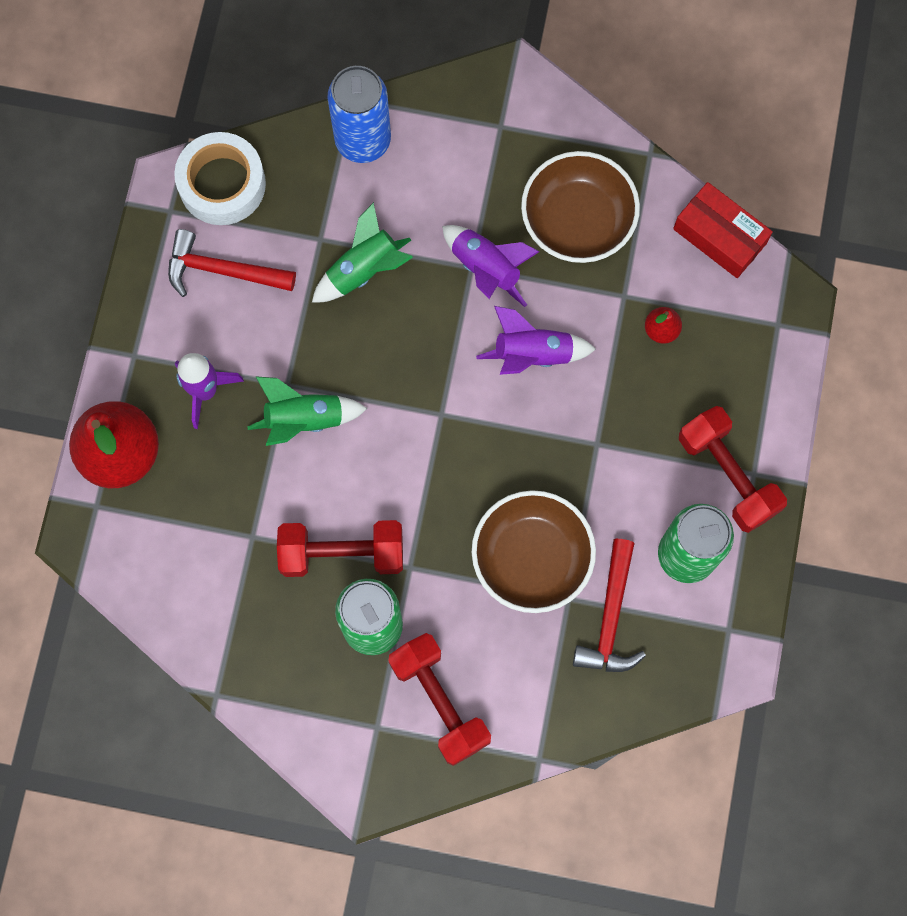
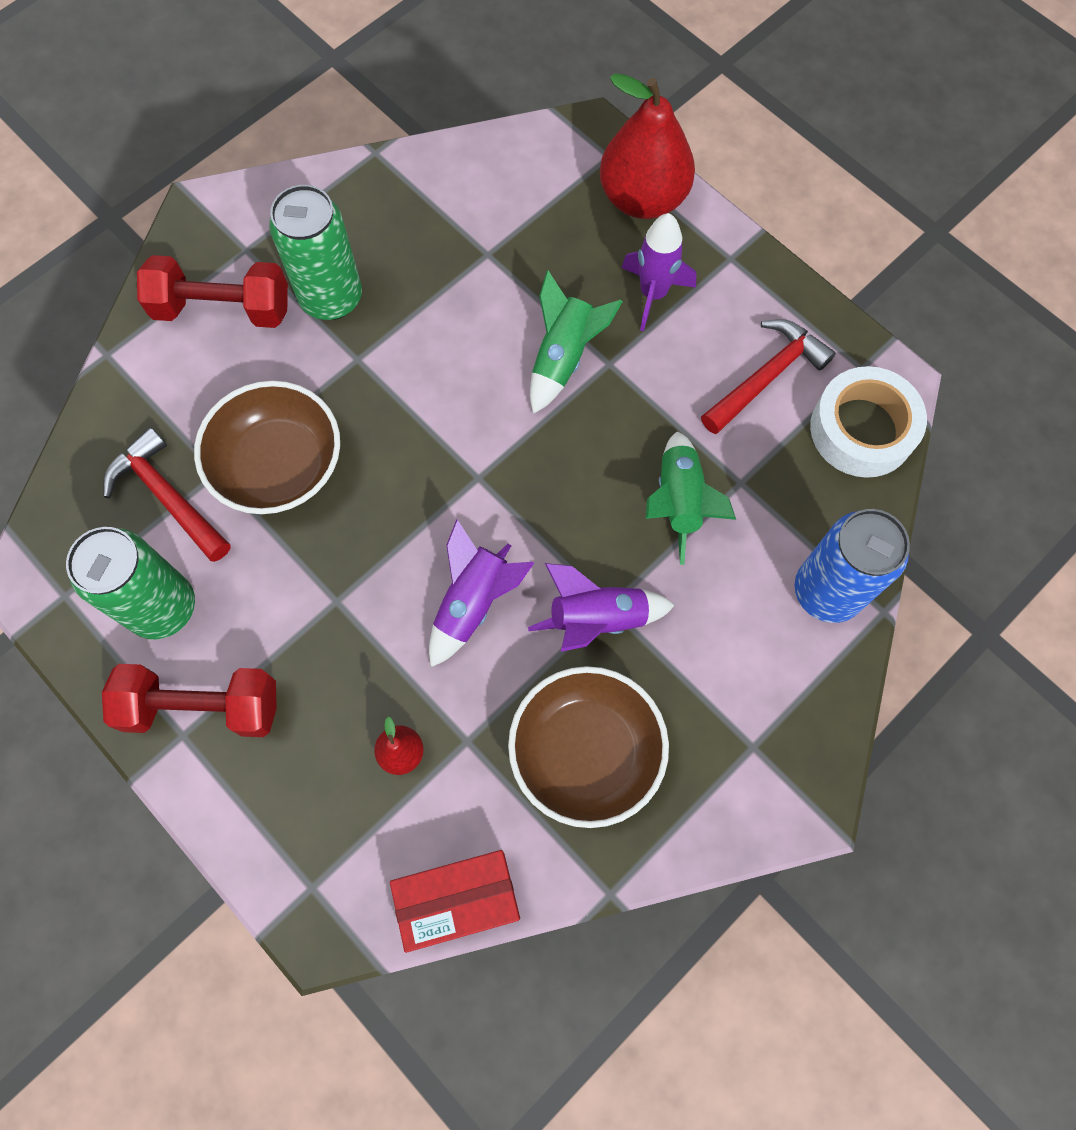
camera: 125 degrees right, 5 degrees down
red dumbbell [277,520,403,577] -> none

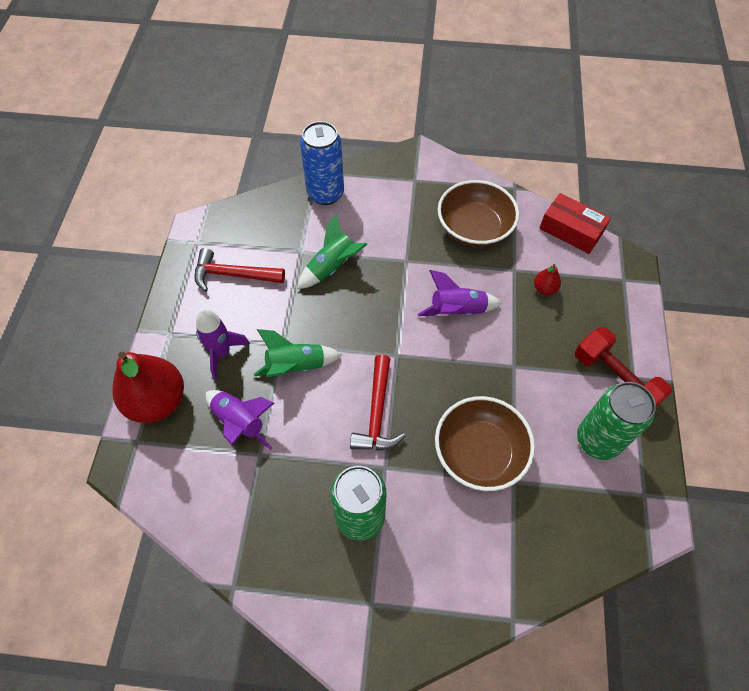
camera: 130 degrees left, 10 degrees down
red hammer [103,427,231,562] -> red hammer moved to [350,355,406,451]
red dumbbell [137,255,288,328] -> none
purple rocket [528,563,675,652] -> purple rocket moved to [206,390,274,450]
white tape [810,366,927,478] -> none

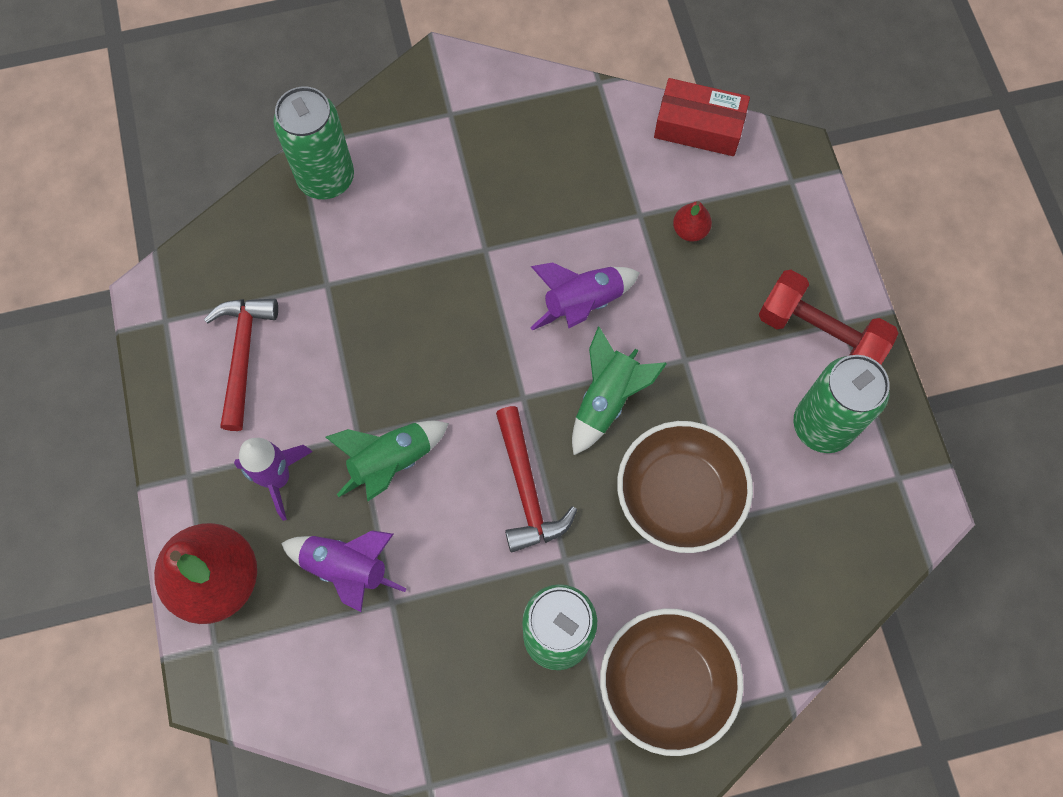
camera: 20 degrees left, 10 degrees up
red hammer [194,248,285,292] -> red hammer turned 105 degrees clockwise [204,299,278,431]
green rocket [297,214,368,289] -> green rocket moved to [572,326,667,455]
blue can [300,121,344,205] -> green can [273,86,354,199]
brown bowl [438,180,519,247] -> brown bowl moved to [600,608,744,756]

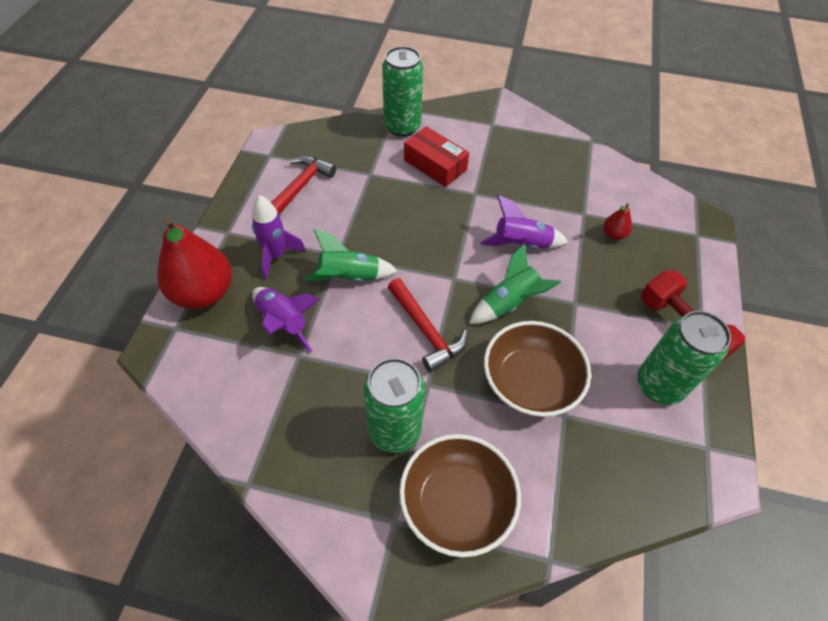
camera: 25 degrees right, 15 degrees down
red hammer [496,406,577,552] -> red hammer turned 45 degrees counterclockwise [388,278,468,373]
red box [654,78,750,156] -> red box moved to [404,126,469,187]

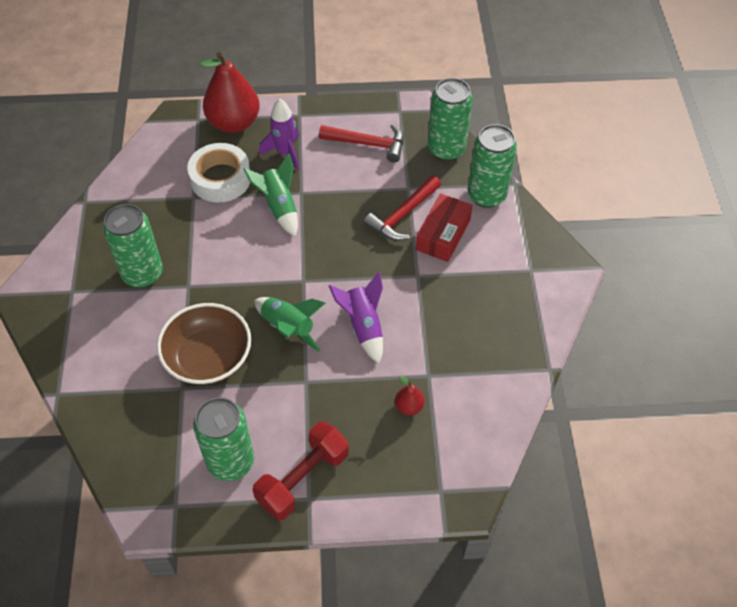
camera: 75 degrees right, 0 degrees up
purple rocket [252,287,320,352] -> white tape [187,143,250,203]
red hammer [388,278,468,373] -> red hammer moved to [364,175,441,241]
brown bowl [399,434,521,557] -> none
none -> green can [428,78,473,161]

